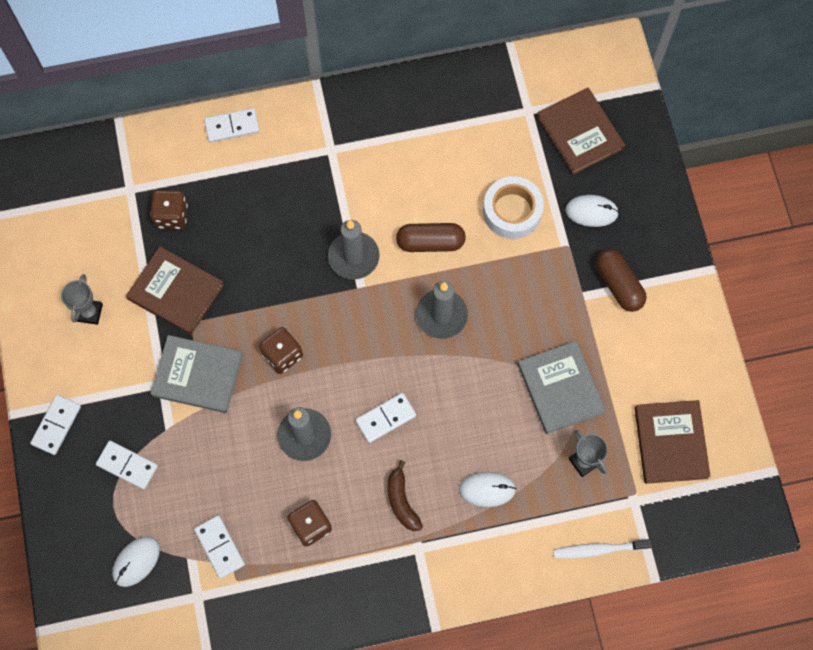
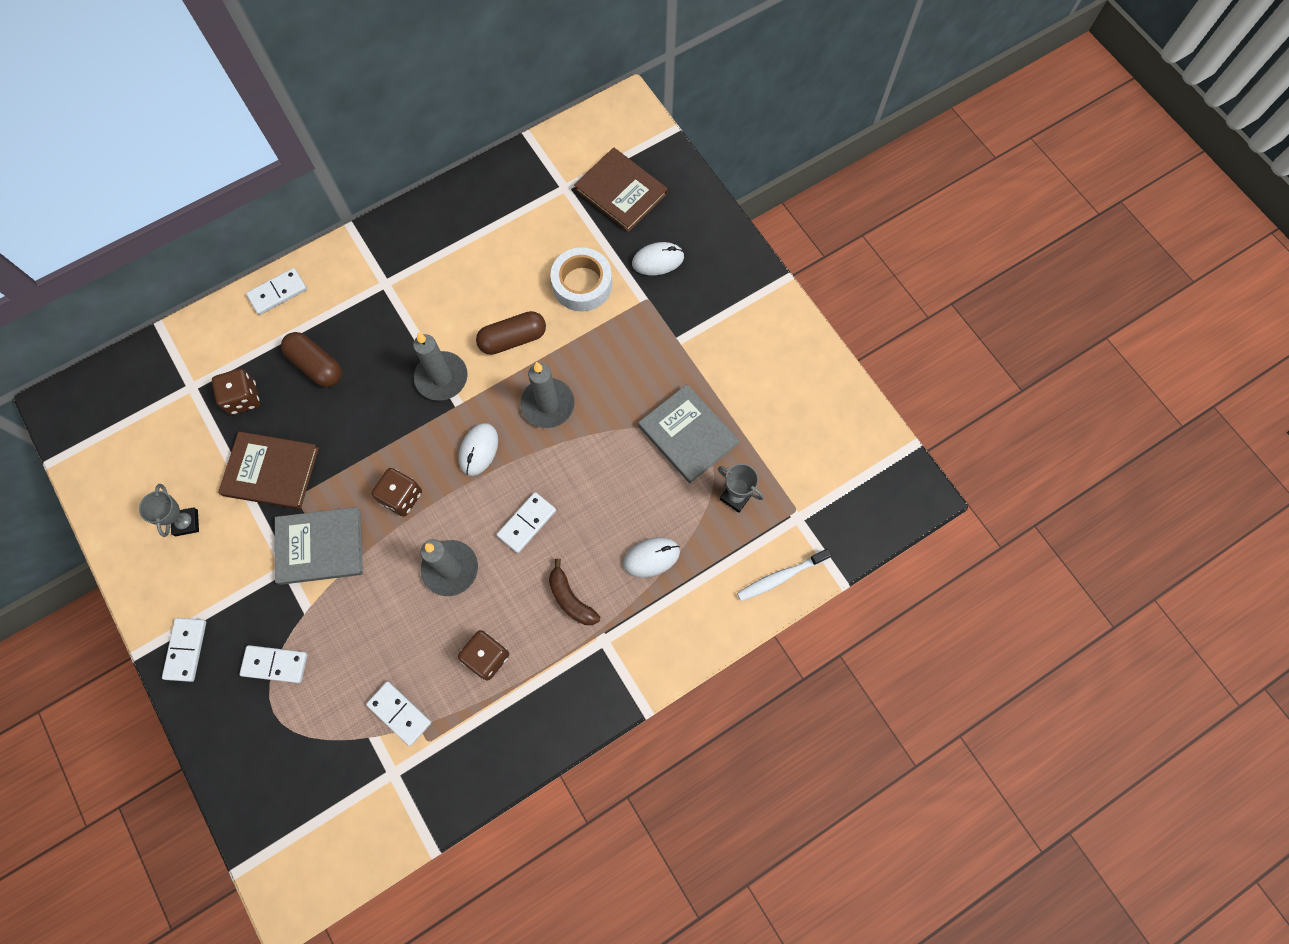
camera: 20 degrees left, 0 degrees up
white mouse [112,536,160,587] -> white mouse moved to [459,423,498,476]
brown capsule [595,249,647,312] -> brown capsule moved to [281,332,342,387]
brown book [634,400,711,484] -> none

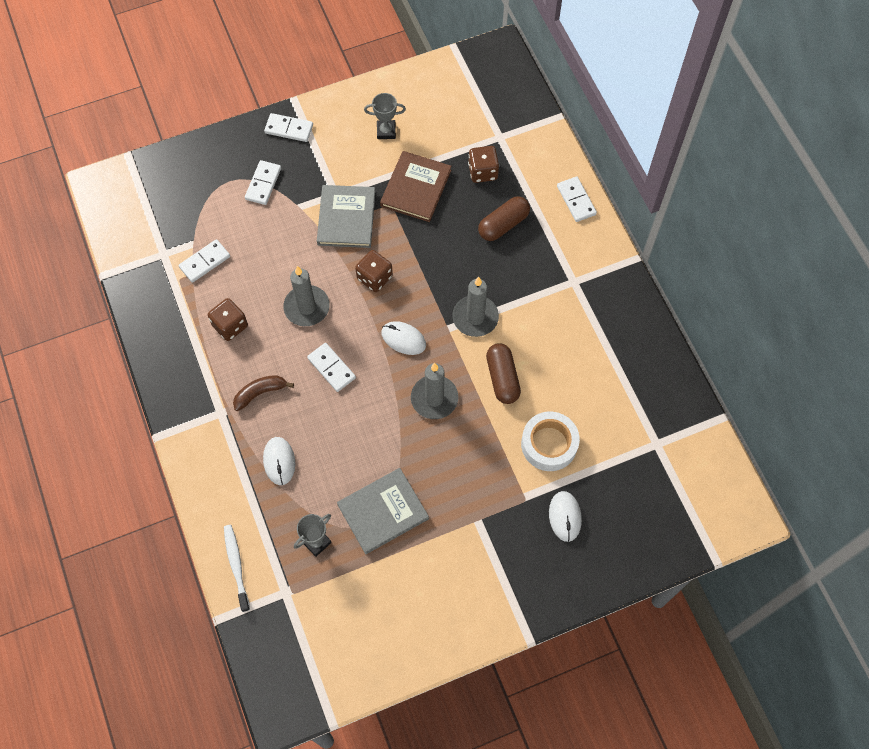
camera: 100 degrees right, 5 degrees down
brown book [574,147,668,232] -> none

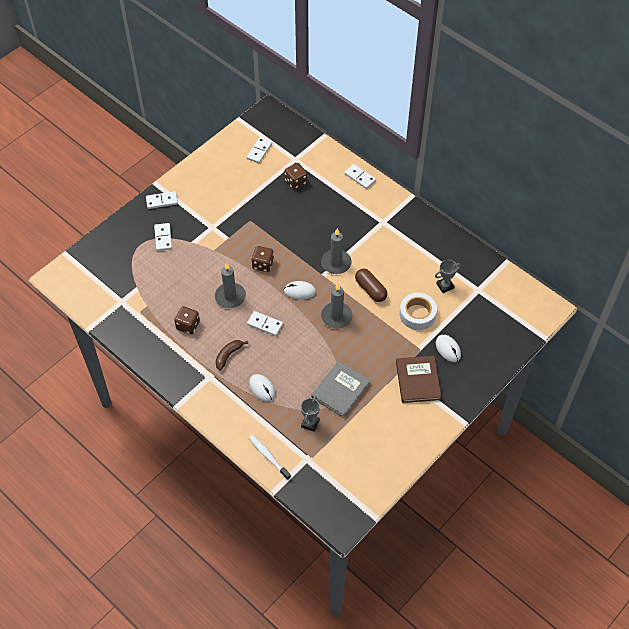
camera: 25 degrees left, 10 degrees down
white domino [179,239,230,283] -> white domino moved to [246,137,272,163]
grey book [317,185,375,248] -> none
grey trophy [364,93,406,139] -> grey trophy moved to [435,260,461,293]
brown book [380,151,452,222] -> brown book moved to [396,356,442,403]
brown capsule [478,196,530,241] -> none

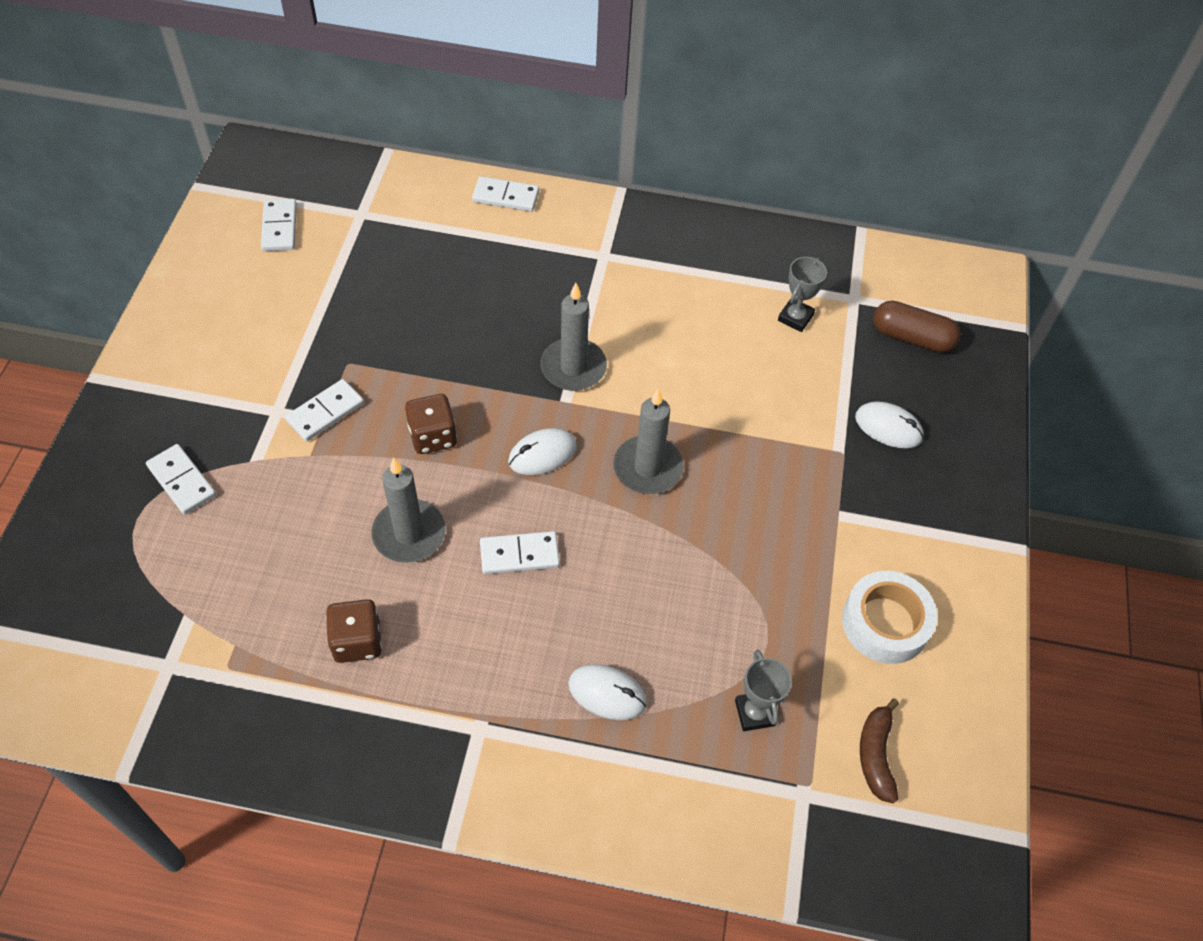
camera: 35 degrees left, 0 degrees up
white domino [146,191,178,209] -> white domino moved to [285,379,364,441]
brown banana [215,340,248,371] -> brown banana moved to [860,699,899,803]
white toothbrush [249,435,291,480] -> none
brown dice [284,163,307,190] -> none
grey book [311,361,370,418] -> none
brown capsule [355,269,387,302] -> brown capsule moved to [873,301,961,353]
brown book [396,356,442,403] -> none
white tape [399,293,437,330] -> white tape moved to [842,571,938,664]

